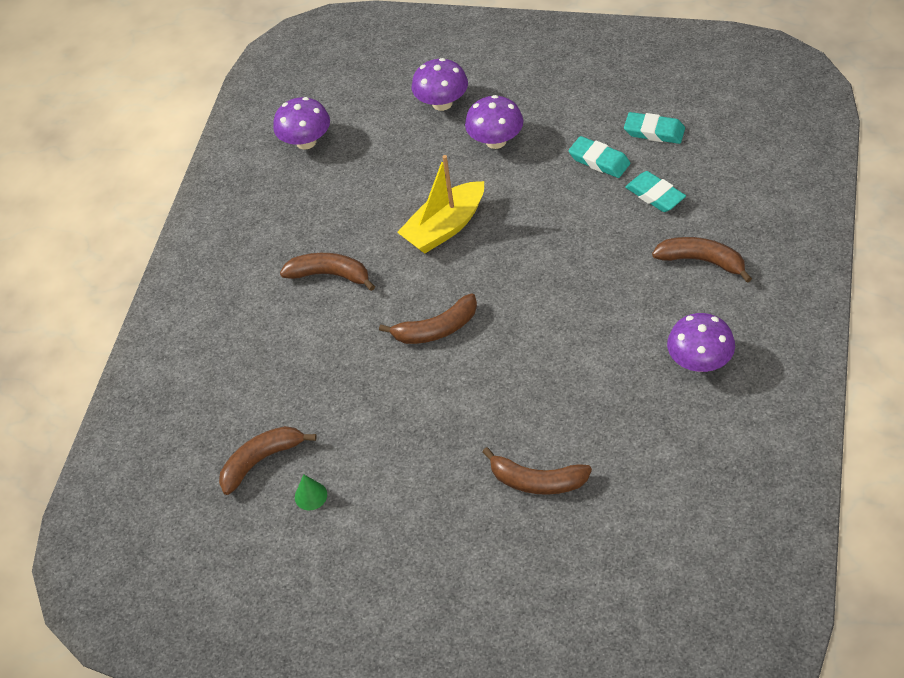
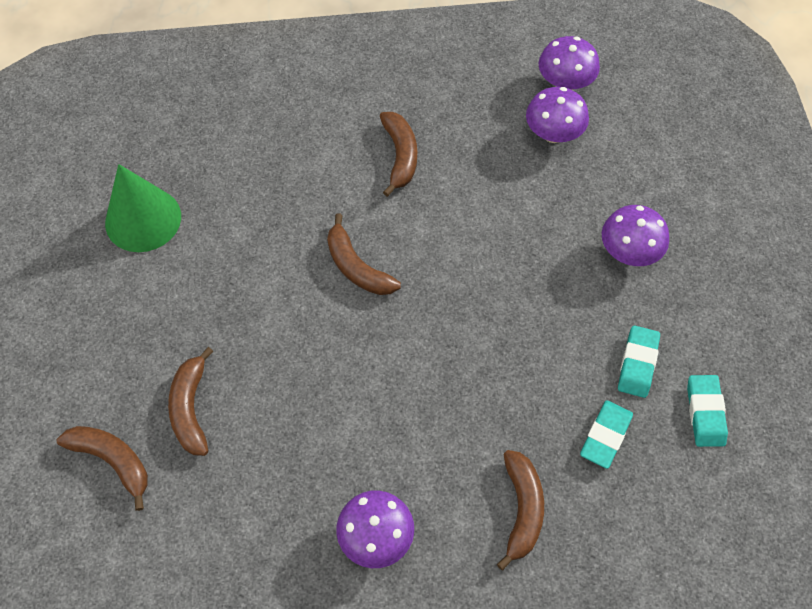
camera: 65 degrees right, 10 degrees up
brown banana [219,426,317,495] -> brown banana moved to [57,426,148,511]
green cone [295,474,327,510] -> green cone [105,164,181,252], size x2.43
yellow boat [397,155,484,254] -> none
purple mushroom [412,58,468,111] -> purple mushroom moved to [526,87,589,143]

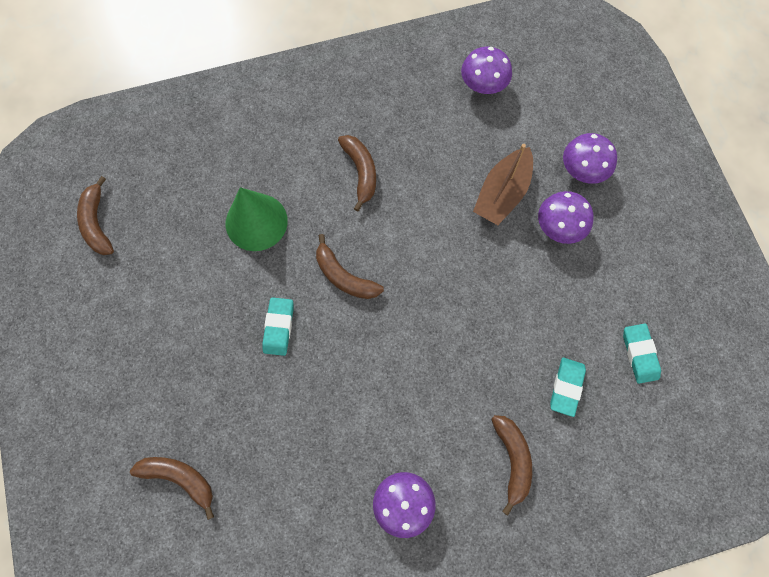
camera: 10 degrees left, 10 degrees up
green cone [105,164,181,252] -> green cone moved to [226,187,288,251]
brown banana [168,347,213,456] -> brown banana moved to [77,176,114,255]
purple mushroom [526,87,589,143] -> purple mushroom moved to [563,133,617,184]
turquoise eraser [618,326,660,398] -> turquoise eraser moved to [262,297,294,356]
none -> brown boat [473,144,533,225]

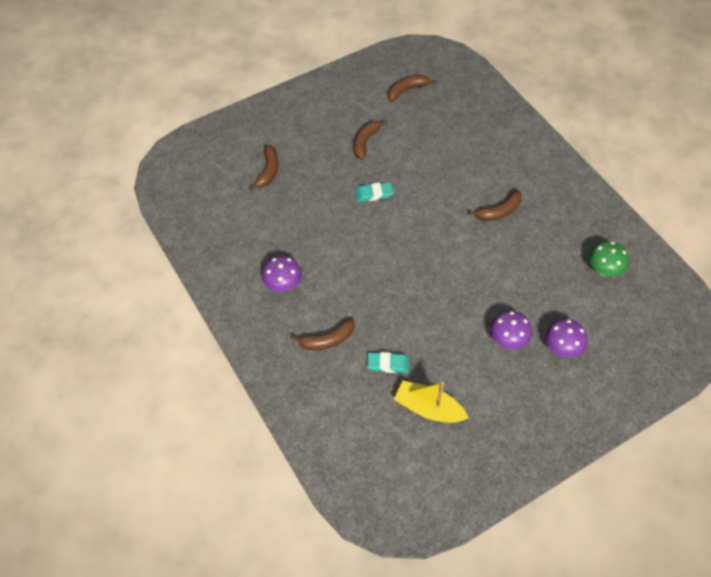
camera: 75 degrees right, 15 degrees down
green cone [226,187,288,251] -> none
brown banana [316,234,384,299] -> brown banana moved to [354,120,388,160]
purple mushroom [461,47,512,94] -> green mushroom [589,241,629,277]
brown boat [473,144,533,225] -> none
turquoise eraser [623,324,661,384] -> yellow boat [394,380,469,423]

